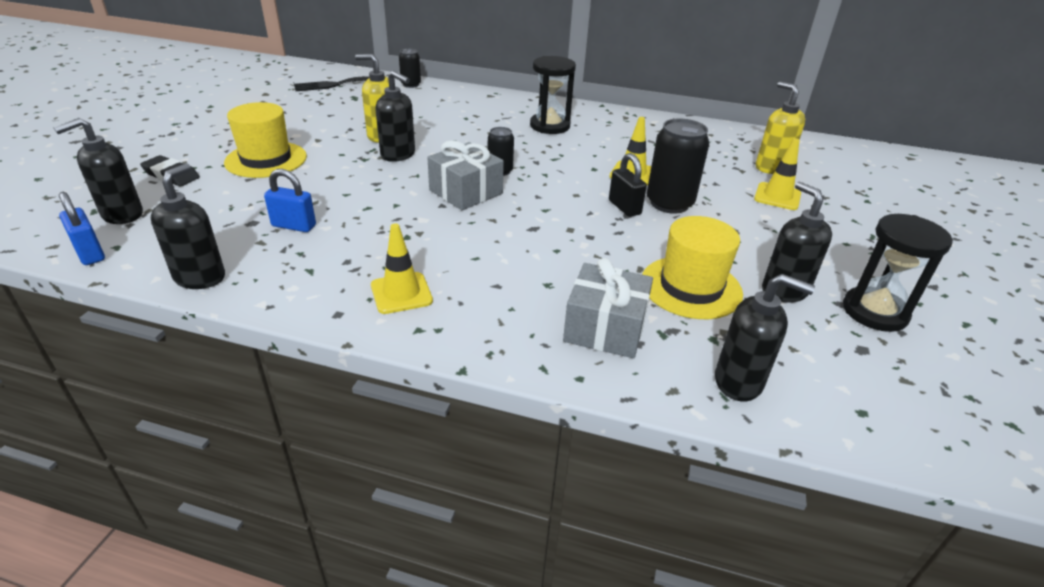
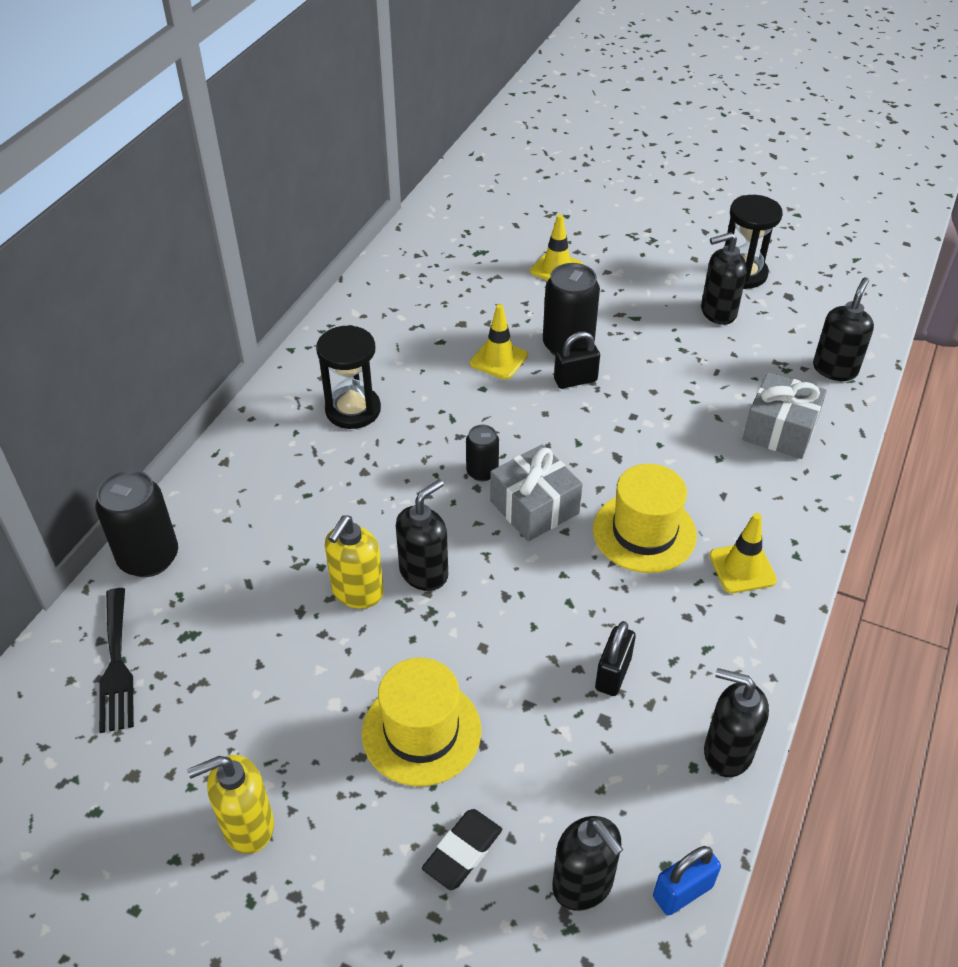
camera: 80 degrees left, 10 degrees up
blue padlock [264,169,316,232] -> black padlock [595,621,636,696]
black can [399,49,421,88] -> black can [95,470,178,577], size x1.79
yellow hat [642,216,743,319] -> yellow hat moved to [593,464,697,573]
yellow soap dispenser [756,82,805,174] -> yellow soap dispenser moved to [187,755,274,854]

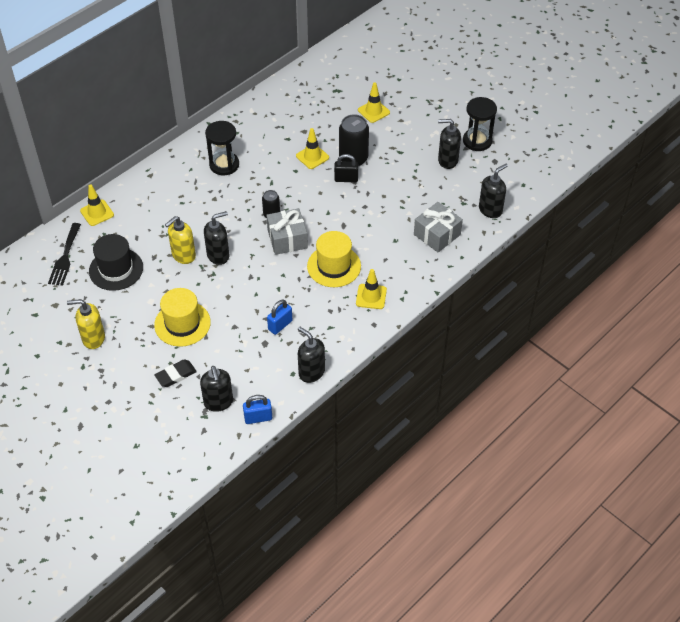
camera: 20 degrees right, 5 degrees up
black can [95,470,178,577] -> yellow traffic cone [80,185,114,226]
black padlock [595,621,636,696] -> blue padlock [267,299,292,335]
none -> black hat [89,234,143,291]

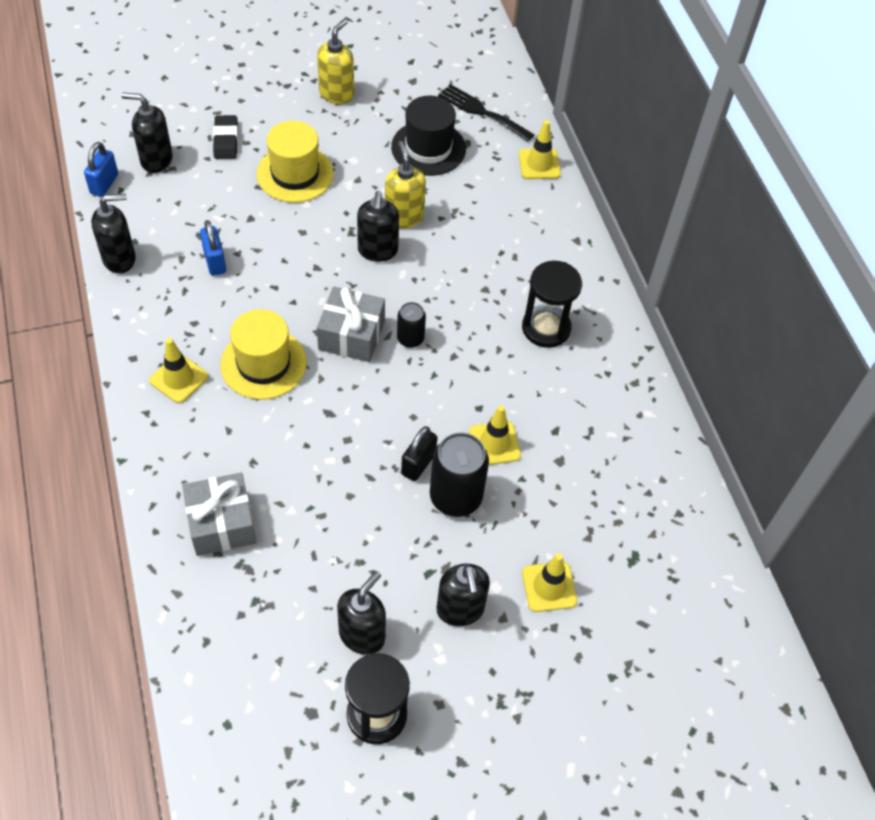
camera: 115 degrees right, 5 degrees up
black soap dispenser [479,164,508,218] -> black soap dispenser moved to [436,564,490,626]

